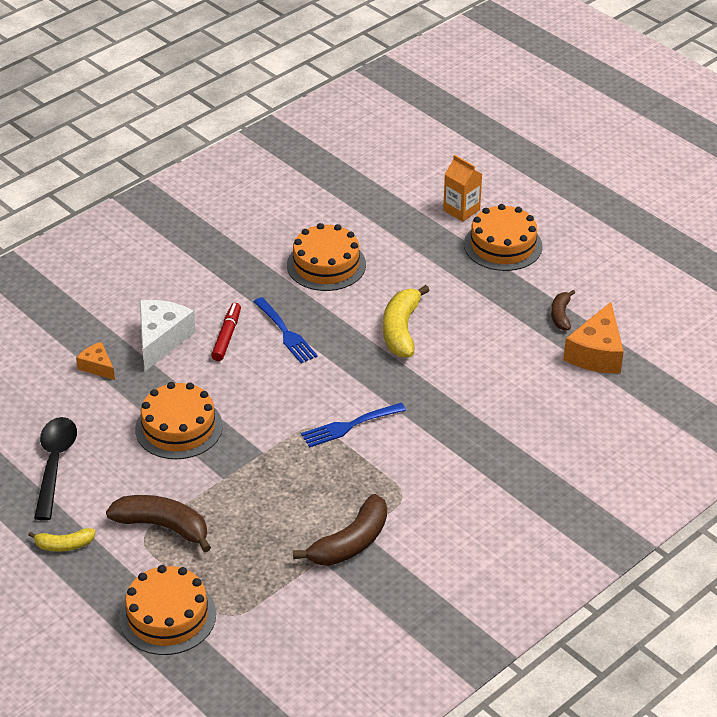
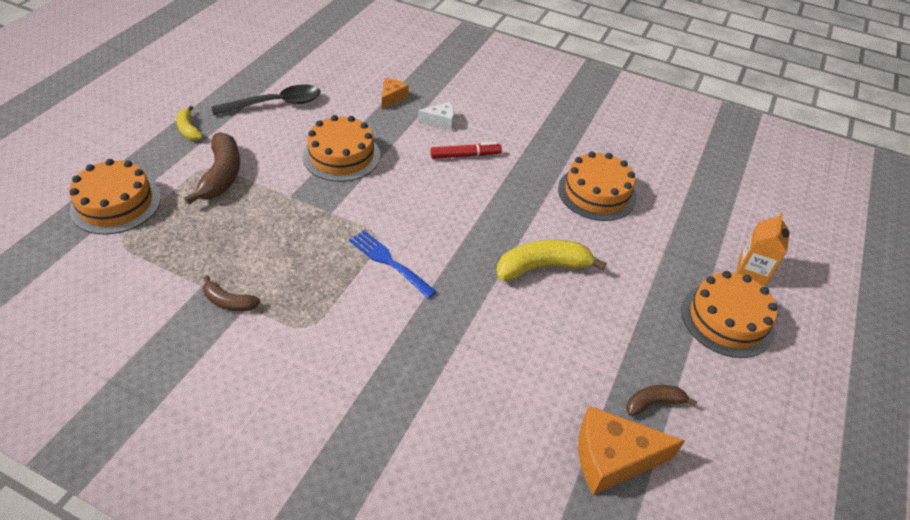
camera: 65 degrees right, 5 degrees up
white cheese [139,300,196,371] -> white cheese [418,102,454,130], size x0.56
blue fork [253,297,318,363] -> none
brown banana [293,494,387,566] -> brown banana [203,275,260,311], size x0.57

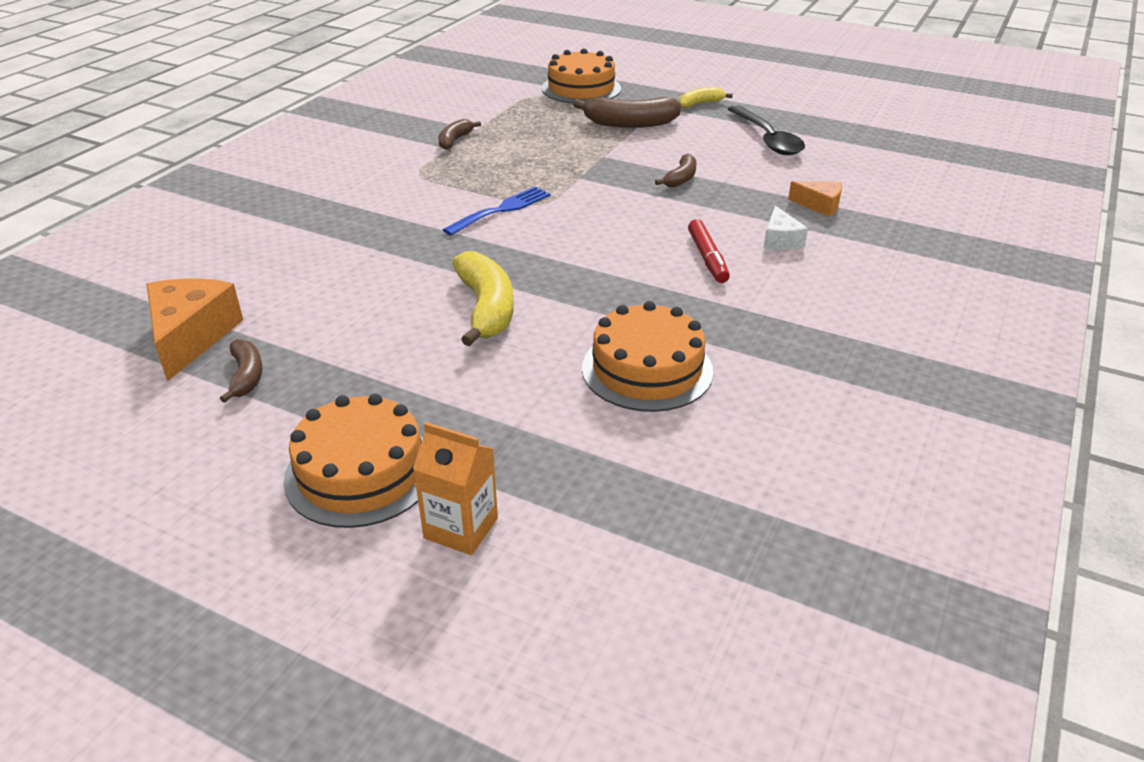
camera: 95 degrees right, 10 degrees down
orange cake [303,115,380,182] -> brown banana [655,154,696,188]

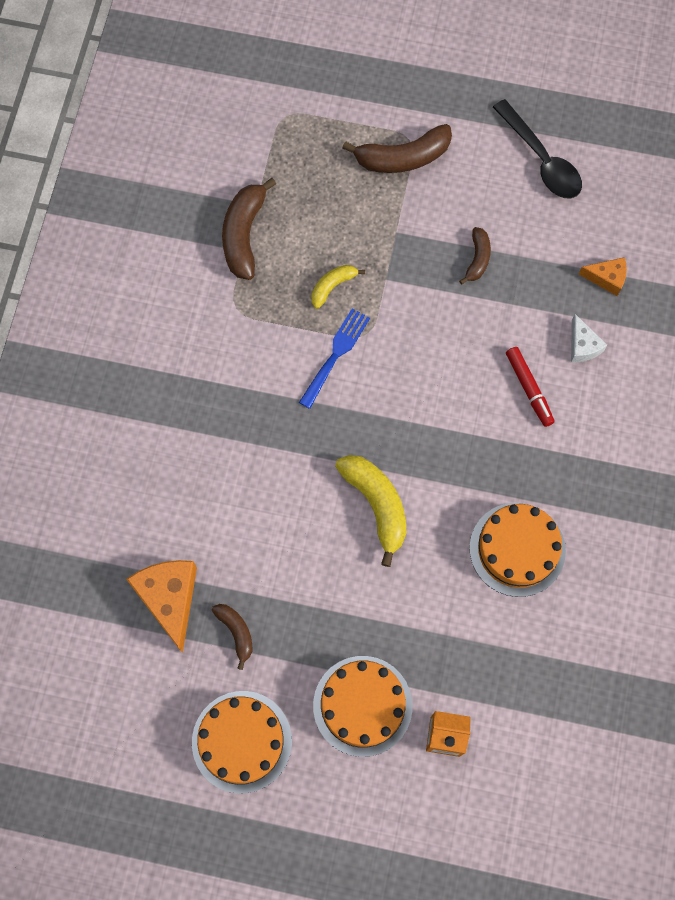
camera: 15 degrees left, 35 degrees up
brown banana [439,119,481,150] -> brown banana [222,178,276,280], size x1.77
orange cake [542,48,621,103] -> orange cake moved to [192,691,292,794]
yellow banana [679,87,733,108] -> yellow banana moved to [311,265,365,309]

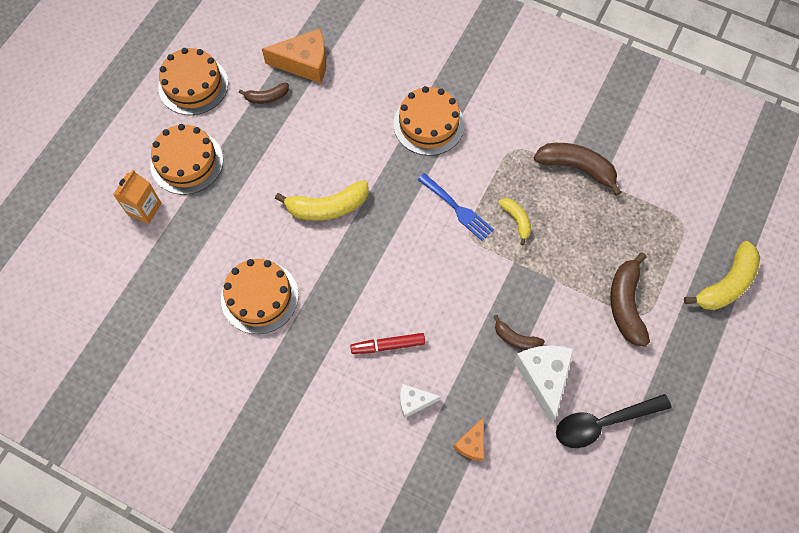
camera: 105 degrees right, 5 degrees down
none -> orange cake [393,86,464,156]
none -> white cheese [514,345,574,423]
none -> yellow banana [684,241,760,310]

